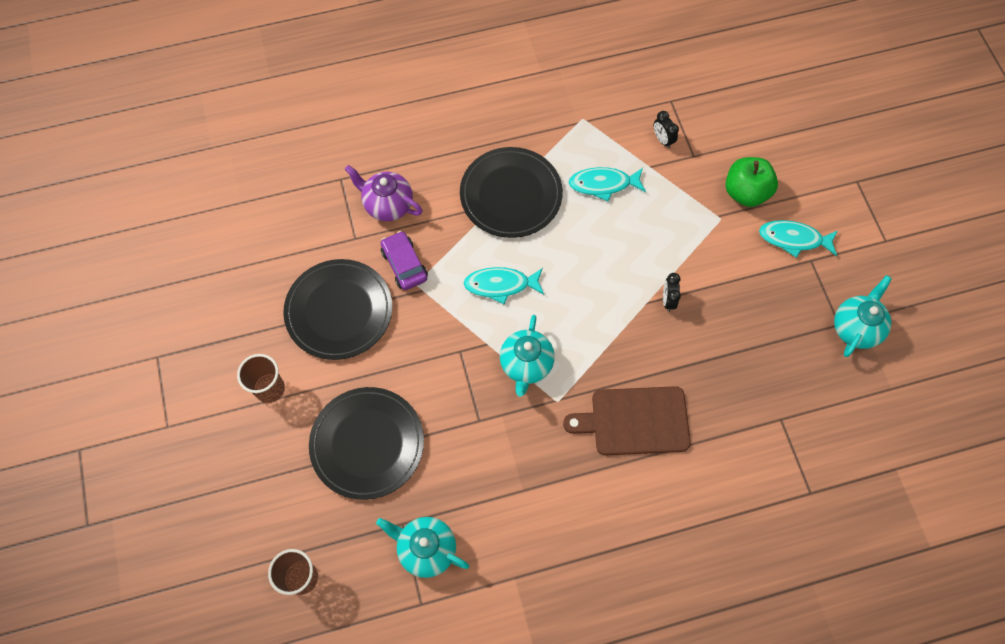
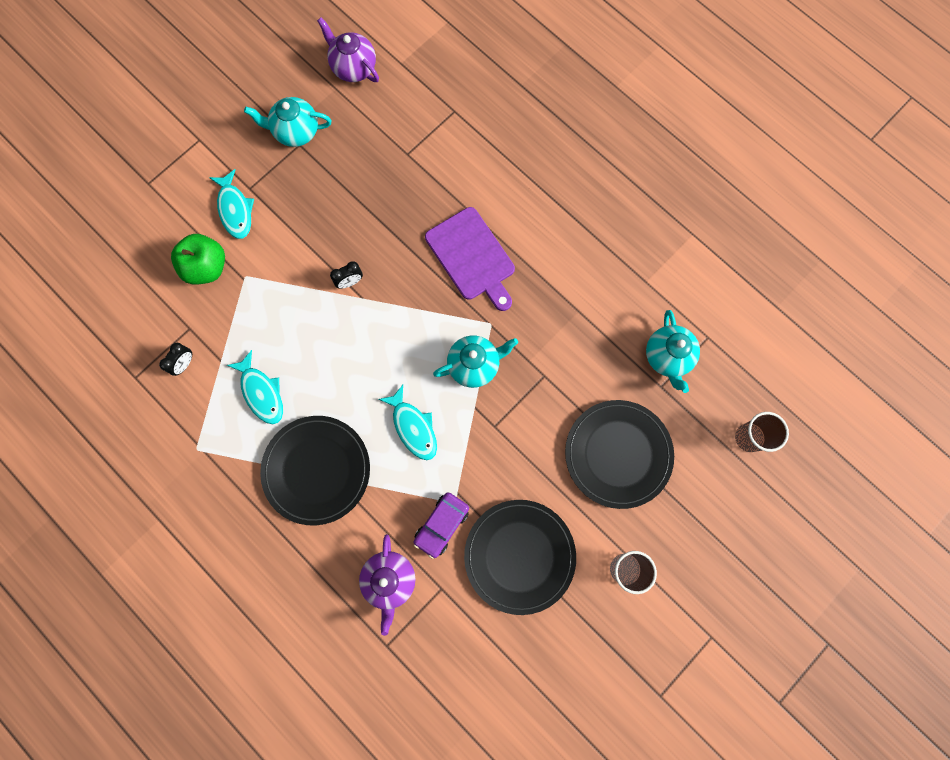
camera: 120 degrees left, 10 degrees up
brown cutting board [563,386,691,455] -> purple cutting board [425,207,515,311]
none -> purple teapot [317,17,379,82]

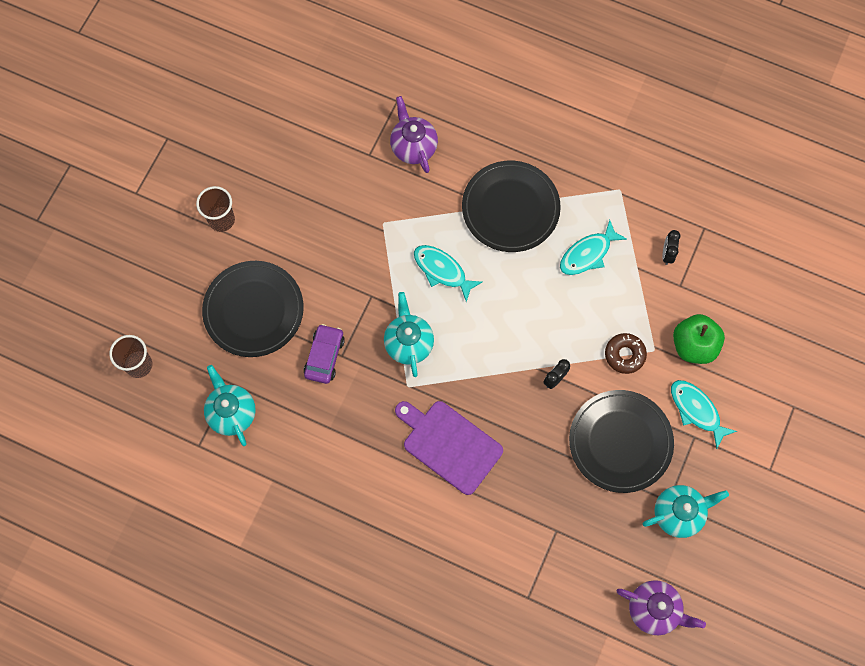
camera: 160 degrees right, 5 degrees down
turquoise fish [227,350,283,424] -> turquoise fish turned 75 degrees counterclockwise [560,220,627,275]
purple car [414,492,469,559] -> purple car moved to [304,324,345,384]
turquoise teapot [433,336,518,388] -> turquoise teapot turned 120 degrees clockwise [384,292,434,377]
black plate [464,500,576,615] -> black plate moved to [569,390,674,493]
none -> brown donut [605,333,647,374]

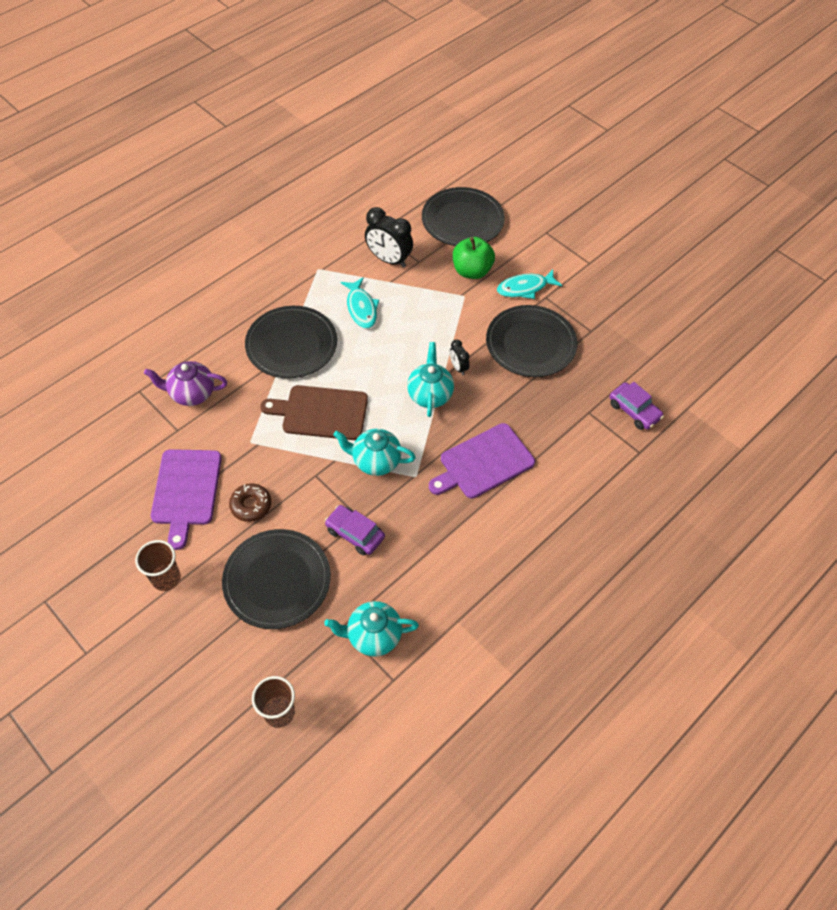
camera: 70 degrees left, 15 degrees down
turquoise fish [414,245,482,302] -> brown cutting board [260,385,368,440]
brown donut [605,333,647,374] -> brown donut moved to [229,483,271,522]
purple teapot [616,580,706,635] -> none
turquoise teapot [643,485,729,538] -> turquoise teapot moved to [407,342,454,417]
black clock [662,230,680,265] -> black clock [365,207,413,268], size x1.94
none -> purple cutting board [151,449,222,550]
none -> black plate [422,187,505,246]
none -> purple car [609,382,664,430]

